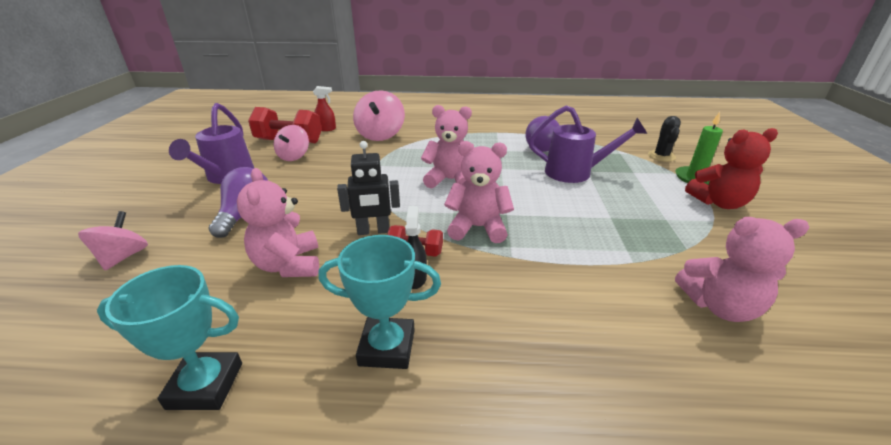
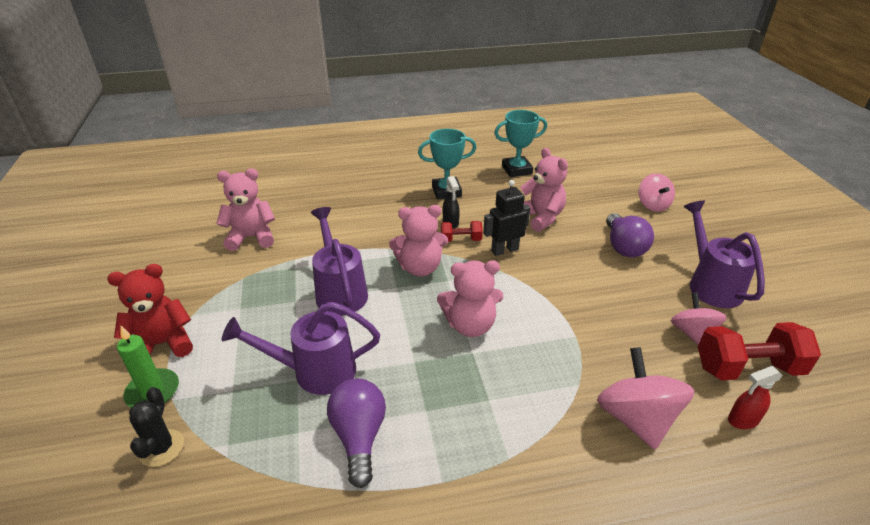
camera: 165 degrees right, 5 degrees up
none -> purple watering can [311,207,368,316]

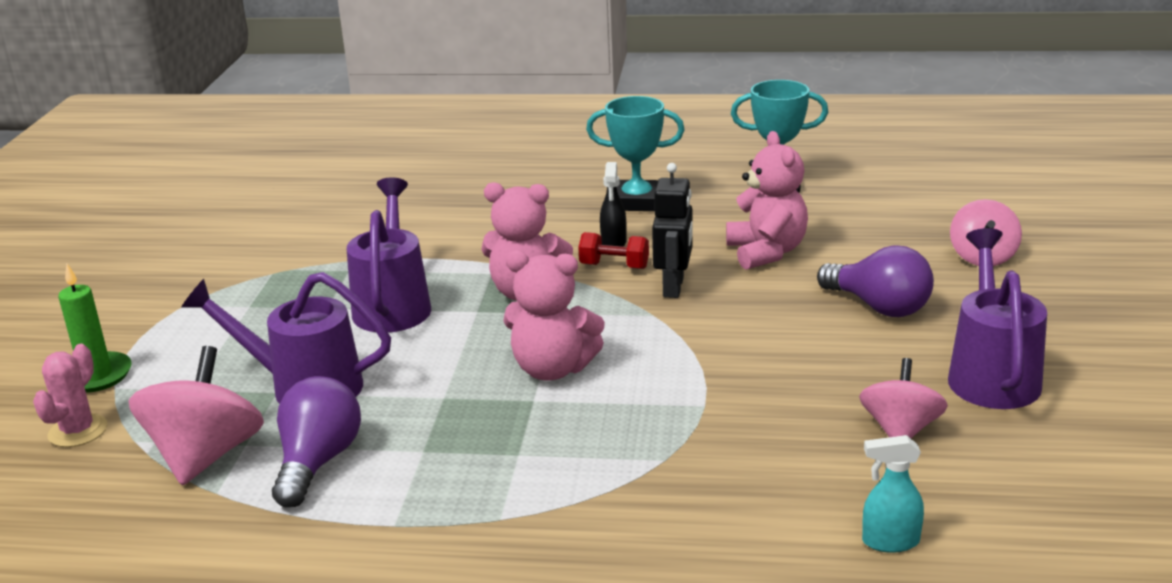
camera: 20 degrees right, 10 degrees down
red teddy bear [107,264,193,357] -> none
black cactus [129,387,184,467] -> pink cactus [33,344,107,447]
pink teddy bear [216,169,275,251] -> none
black robot [483,180,530,256] -> black robot turned 105 degrees clockwise [652,163,693,298]
pink spinning top [597,347,695,450] -> pink spinning top moved to [128,346,264,485]
purple light bulb [606,213,654,257] -> purple light bulb turned 60 degrees counterclockwise [817,245,934,317]
red dumbbell [698,322,821,380] -> none
red spray bottle [728,366,783,429] -> turquoise spray bottle [862,435,924,553]

